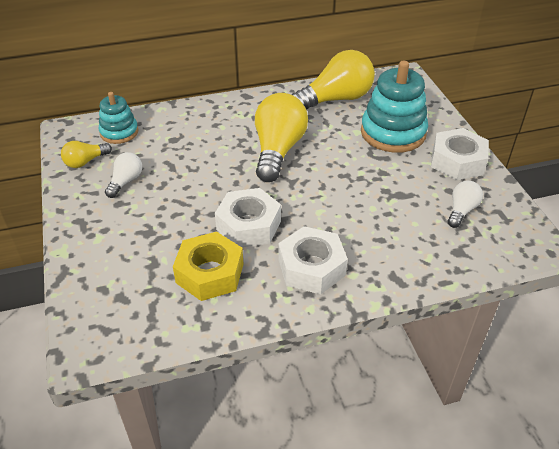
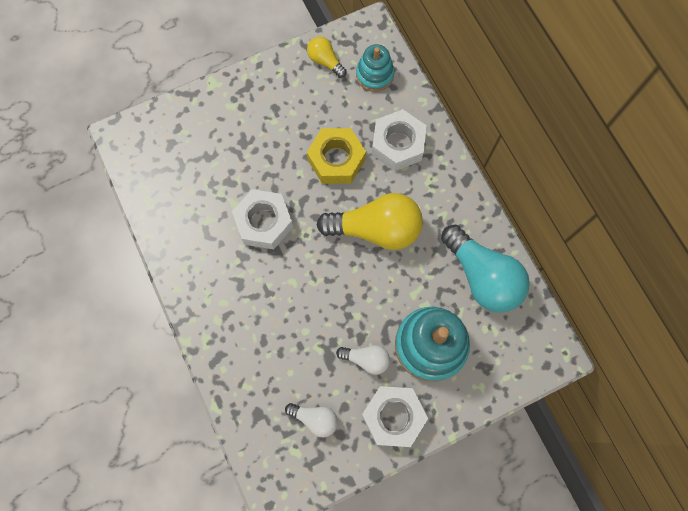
camera: 80 degrees right, 30 degrees up
white light bulb [105,152,142,198] -> white light bulb moved to [336,345,390,375]
yellow nut [173,232,243,301] -> yellow nut moved to [307,128,366,184]
white nut [278,226,348,294] -> white nut moved to [372,109,427,171]
yellow light bulb [292,50,375,109] -> turquoise light bulb [441,225,530,313]

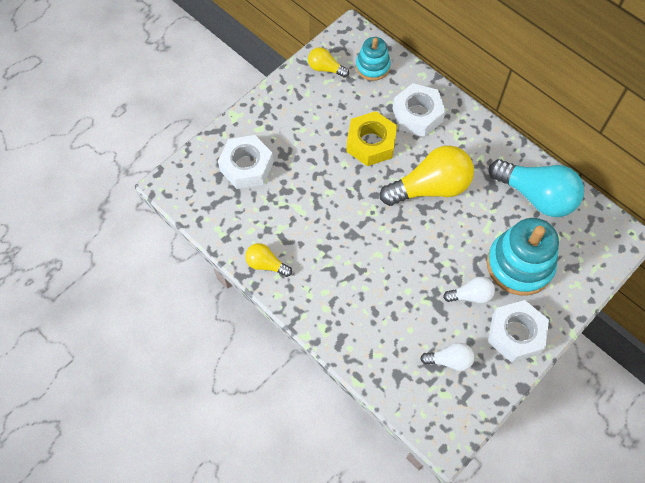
camera: 20 degrees left, 10 degrees down
white nut [232,189,293,249] -> white nut moved to [218,135,274,189]
none -> yellow light bulb [245,243,292,277]

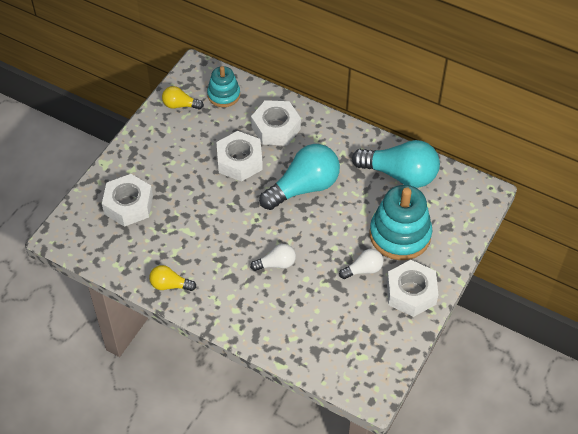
camera: 15 degrees left, 10 degrees down
yellow nut [346,111,397,166] -> white nut [216,131,263,182]
yellow light bulb [380,145,474,206] -> turquoise light bulb [259,144,340,210]
white light bulb [420,343,474,371] -> white light bulb moved to [250,244,296,271]

